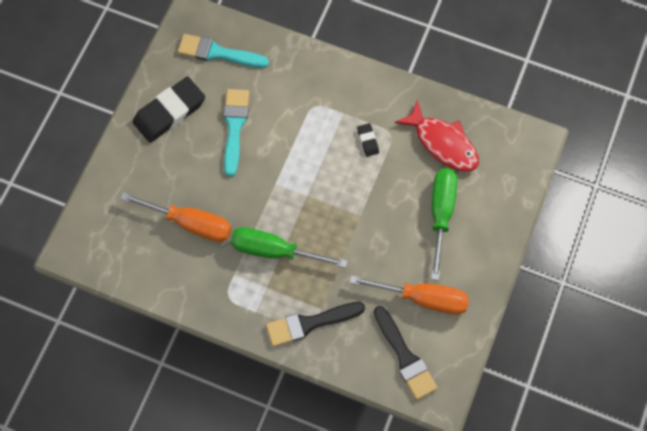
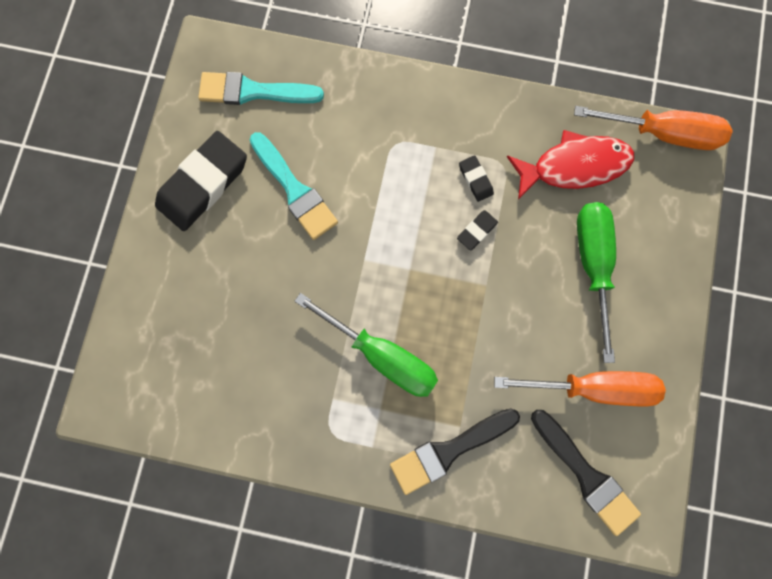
camera: 10 degrees left, 10 degrees up
orange screwdriver [120,192,232,242] -> orange screwdriver moved to [574,106,733,150]
turquoise brush [223,89,249,177] -> turquoise brush turned 150 degrees clockwise [250,132,338,240]
green screwdriver [231,227,348,268] -> green screwdriver turned 150 degrees counterclockwise [294,293,438,397]
red fish [395,100,479,172] -> red fish turned 45 degrees counterclockwise [507,130,634,200]
none -> black eraser [457,210,498,251]

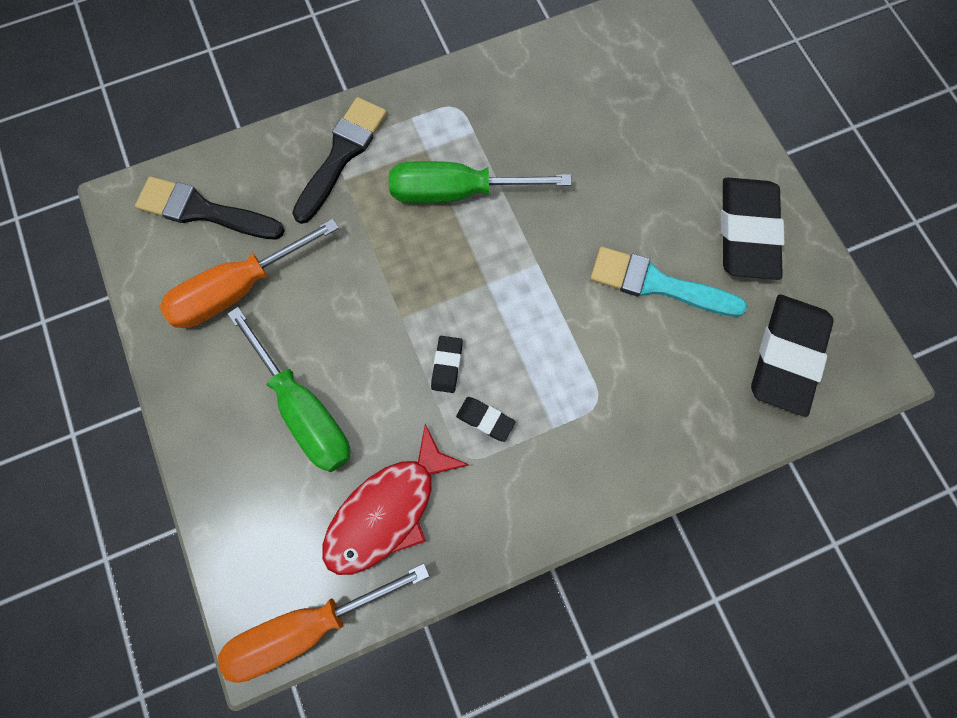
camera: 145 degrees right, 5 degrees down
turquoise brush [198,72,324,105] -> black eraser [751,294,834,417]

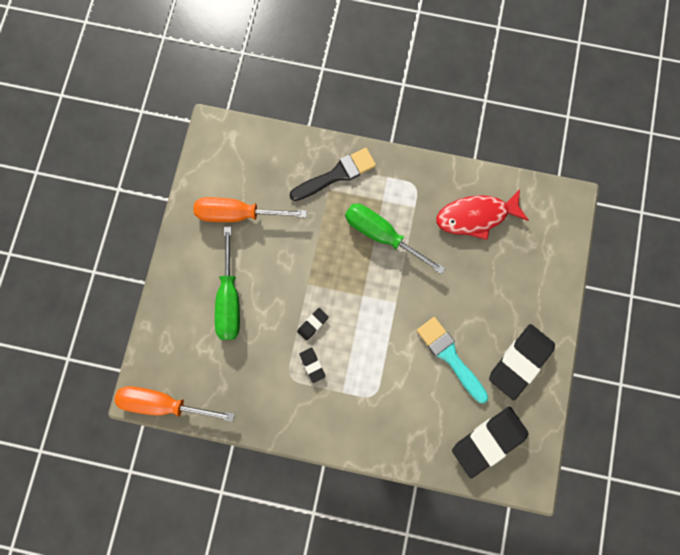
camera: 35 degrees right, 5 degrees up
black brush [135,176,285,240] -> none
red fish [322,424,469,575] -> red fish moved to [436,189,529,240]

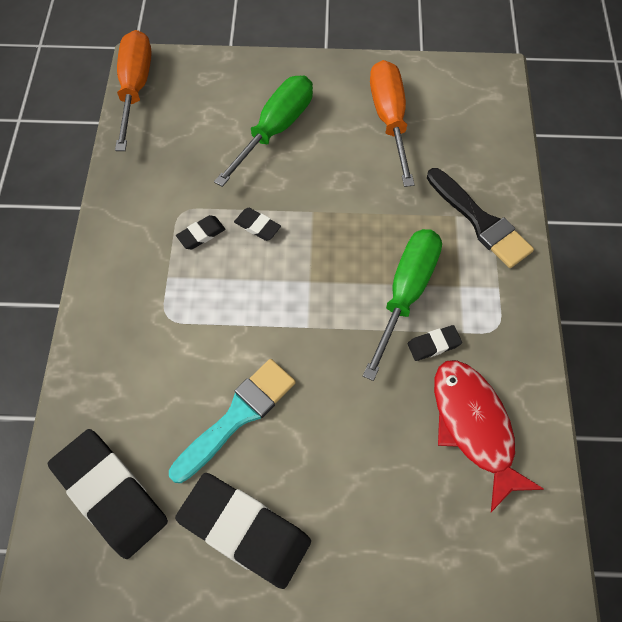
camera: 80 degrees right, 15 degrees down
green screwdriver [215,226,240,340] -> green screwdriver turned 135 degrees clockwise [214,76,313,187]
none -> black eraser [407,325,462,361]

